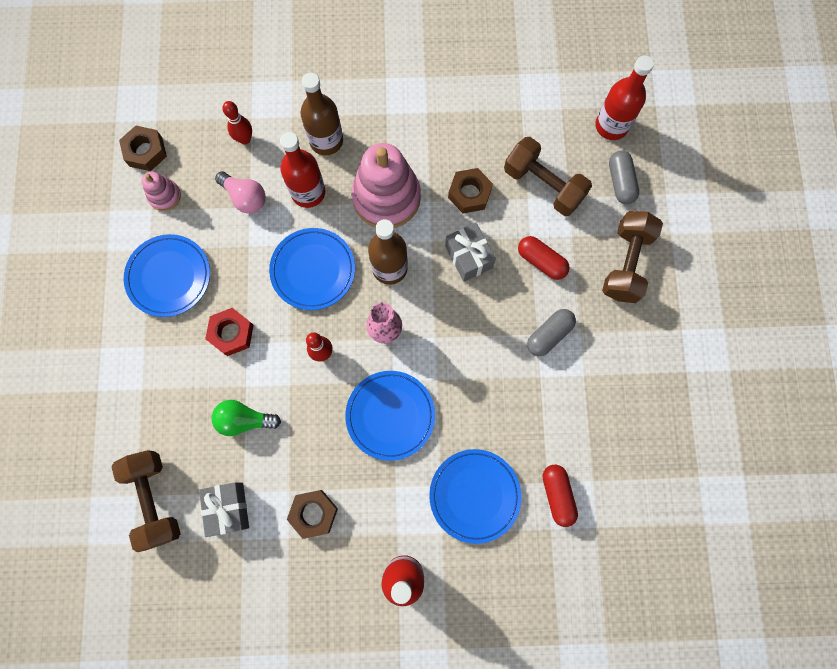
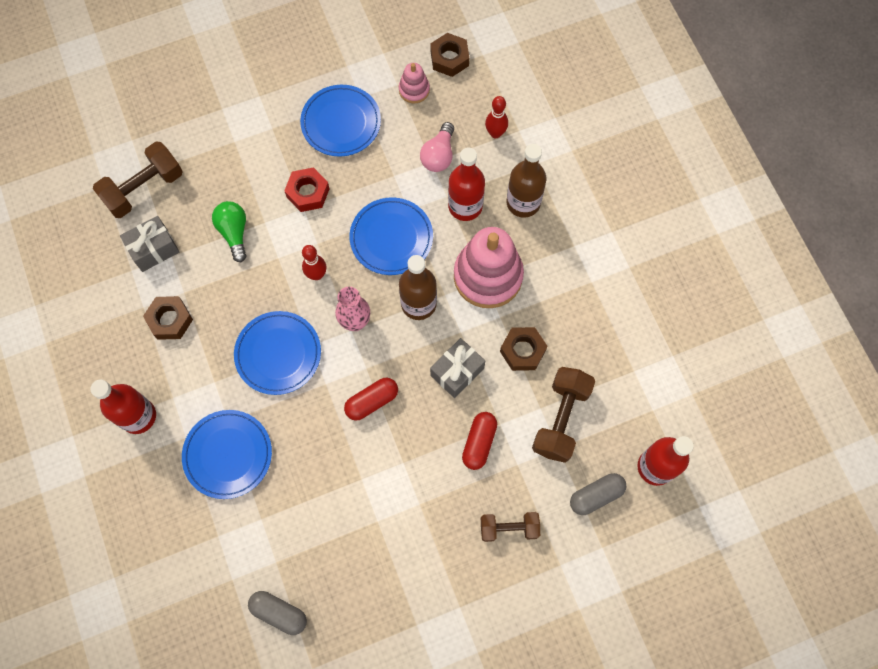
camera: 70 degrees right, 5 degrees down
grey capsule [527,309,576,356] -> grey capsule moved to [248,591,307,635]
red capsule [543,465,578,527] -> red capsule moved to [344,378,398,421]
brown dumbbell [602,211,663,303] -> brown dumbbell [481,512,540,542], size x0.64

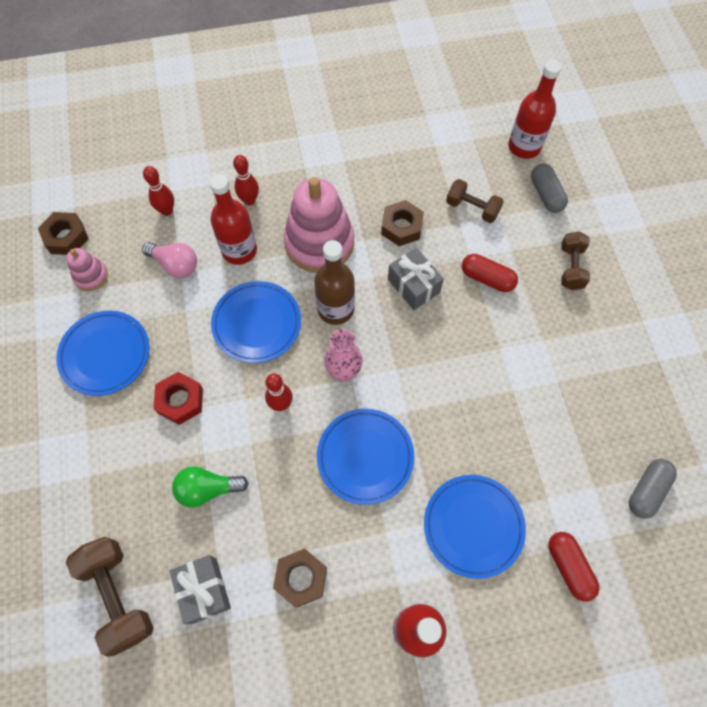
camera: 80 degrees left, 5 degrees down
red capsule [344,378,398,421] -> red capsule moved to [548,532,599,602]
brown bottle [506,144,547,218] -> red bowling pin [233,155,259,205]
brown dumbbell [532,367,595,463] -> brown dumbbell [446,179,504,223], size x0.64

